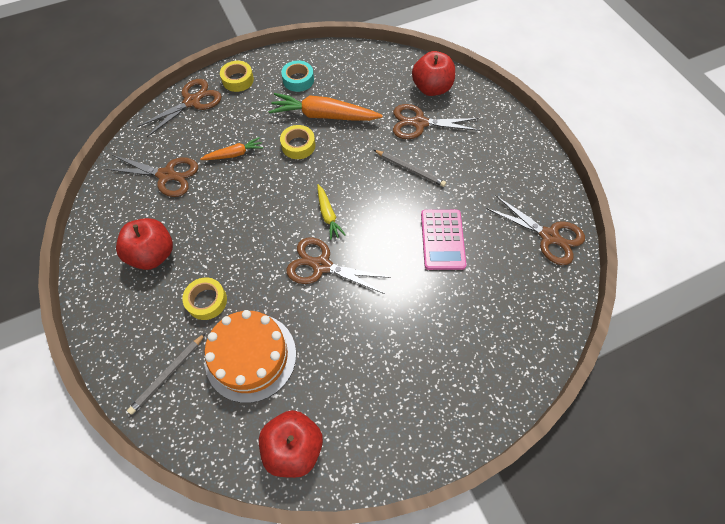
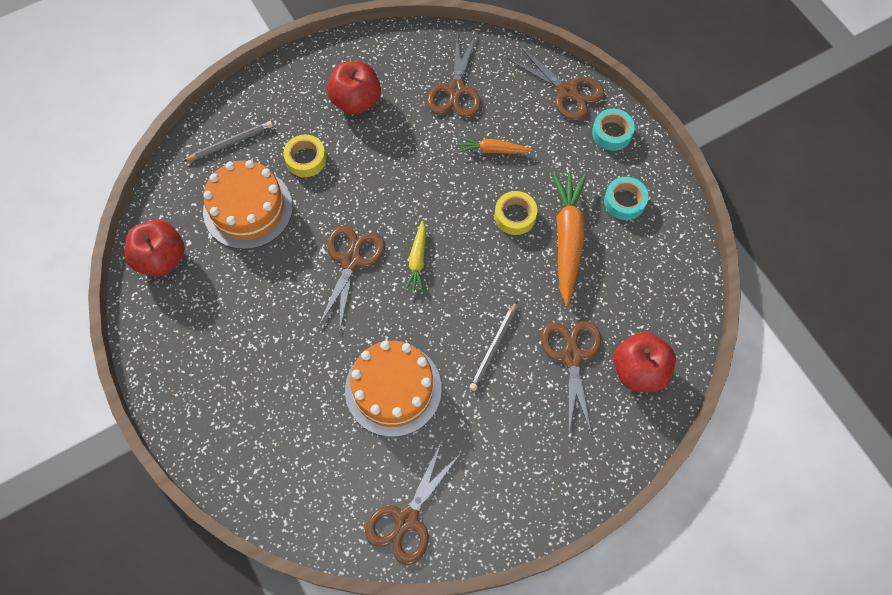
camera: 85 degrees right, 5 degrees up
grey pencil [127,333,206,415] -> grey pencil turned 120 degrees clockwise [184,121,273,161]
orange carrot [200,137,263,160] -> orange carrot turned 120 degrees clockwise [459,137,533,154]
yellow tape [220,61,254,92] -> turquoise tape [592,109,635,151]
yellow carrot [317,184,346,240] -> yellow carrot turned 60 degrees counterclockwise [405,221,426,292]
pink calculator [421,210,467,270] -> orange cake [345,341,442,437]

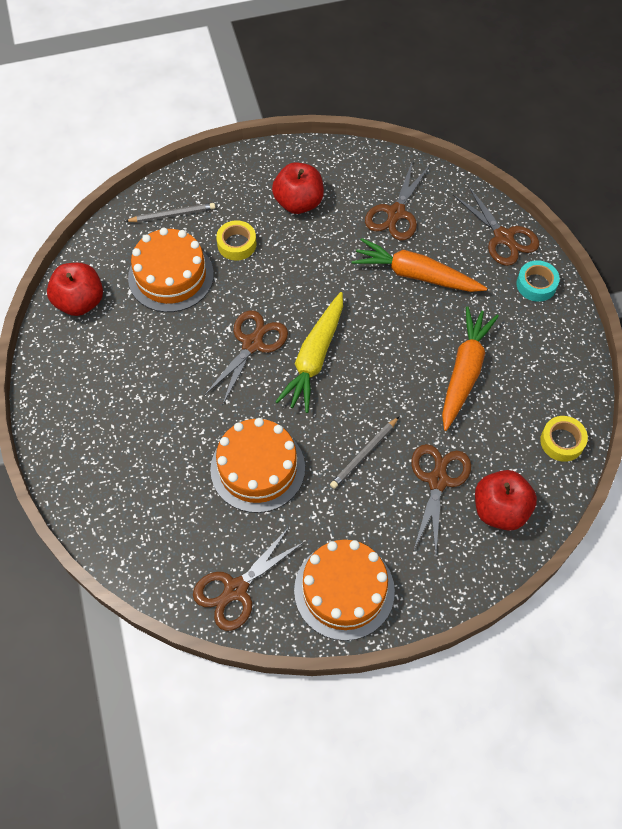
camera: 15 degrees right, 5 degrees down
yellow carrot [405,221,426,292] -> yellow carrot [275,292,343,413], size x1.87
orange carrot [459,137,533,154] -> orange carrot [352,238,487,292], size x1.87
yellow tape [495,191,537,235] -> yellow tape moved to [540,416,588,462]
turquoise tape [604,177,648,220] -> none
none -> orange cake [294,539,395,641]

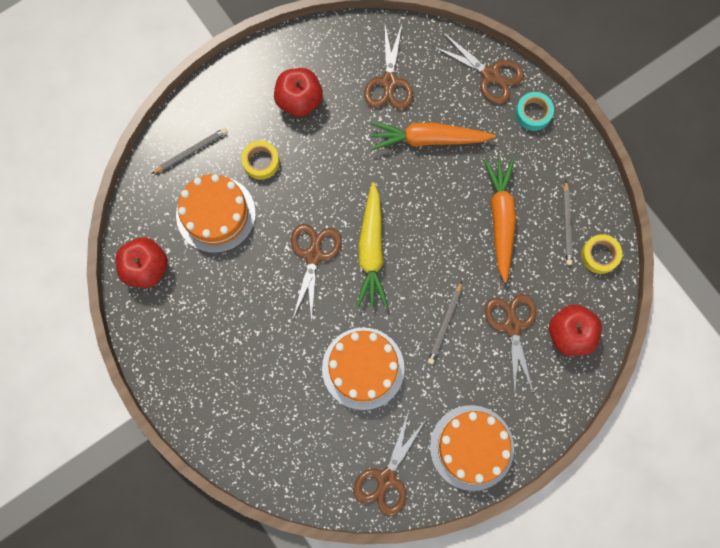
camera: 20 degrees left, 15 degrees up
none -> grey pencil [563,181,572,265]

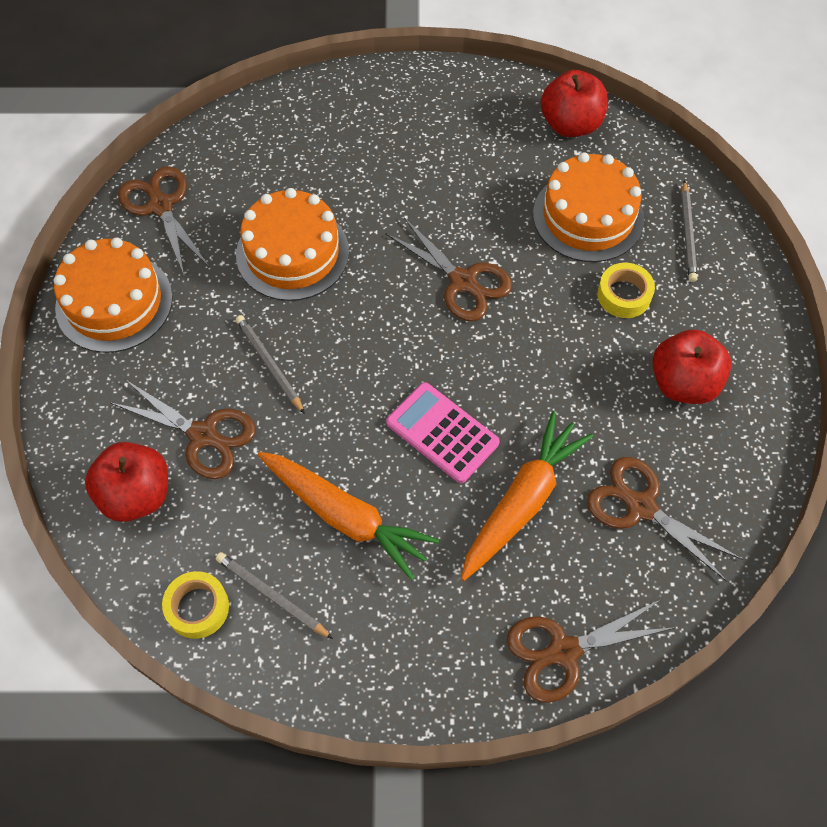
camera: 125 degrees right, 15 degrees down
yellow carrot [356,182,388,307] -> none
turquoise tape [515,92,554,131] -> none
none -> pink calculator [386,382,500,483]

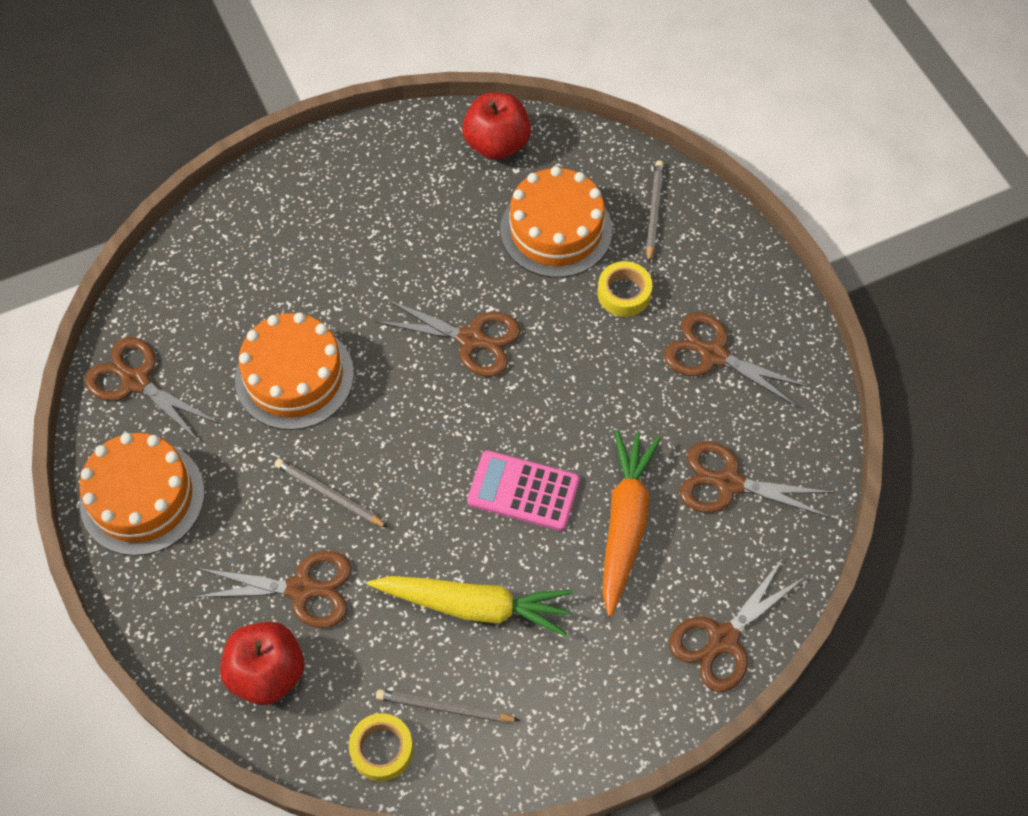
camera: 25 degrees left, 0 degrees up
orange carrot [258,452,439,580] -> yellow carrot [367,576,573,637]
red apple [652,330,732,404] -> brown scissors [664,312,810,408]
grey pencil [681,180,697,282] -> grey pencil turned 150 degrees counterclockwise [646,160,664,263]

